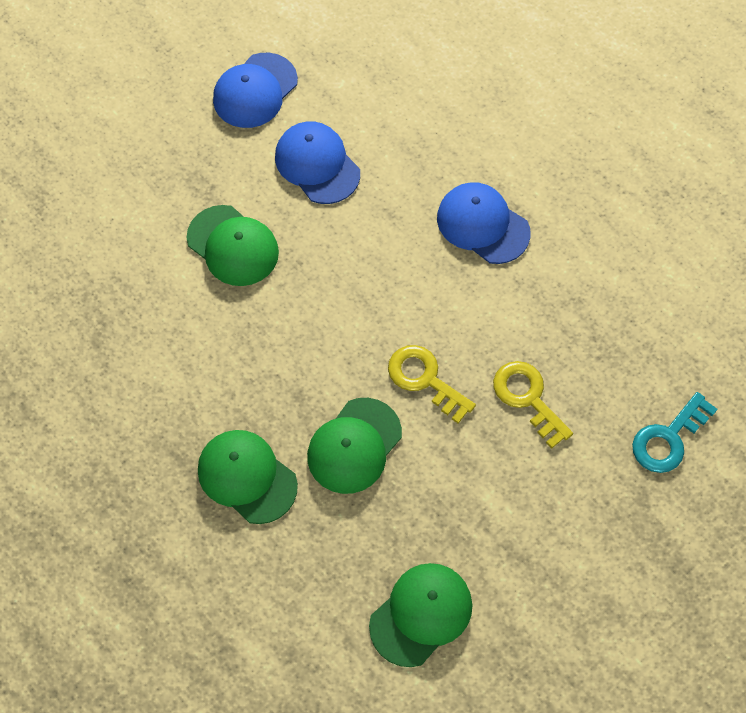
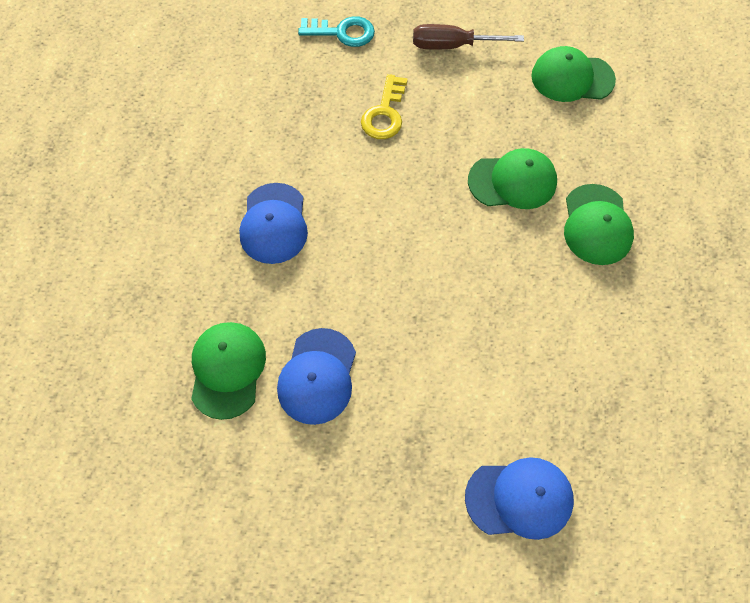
camera: 130 degrees left, 0 degrees up
green cap [187,205,279,286] -> green cap moved to [191,322,266,420]
blue cap [213,53,298,128] -> blue cap moved to [465,457,574,540]
yellow key [388,345,476,424] -> none
none -> brown screwdriver [413,24,524,50]

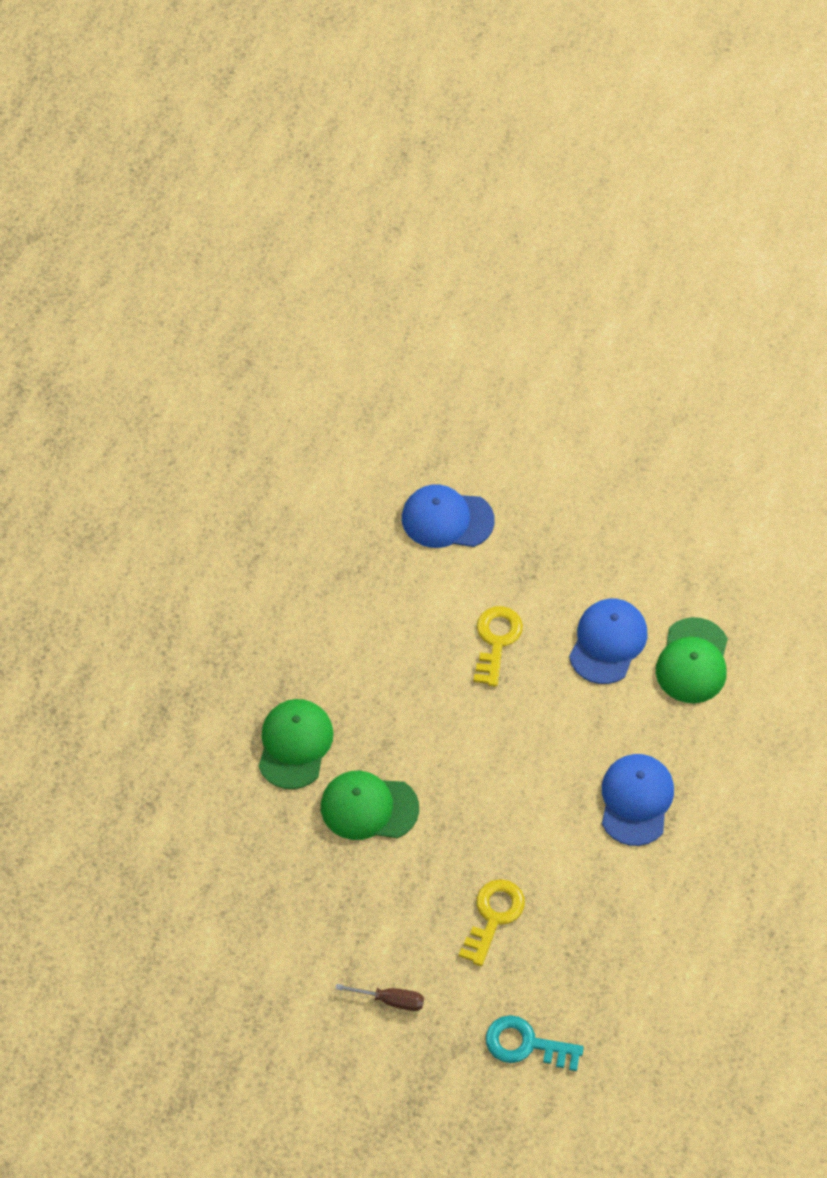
camera: 170 degrees left, 5 degrees down
brown screwdriver [413,24,524,50] -> brown screwdriver [335,984,424,1011], size x0.64
green cap [531,46,616,102] -> none
none -> yellow key [473,606,523,687]

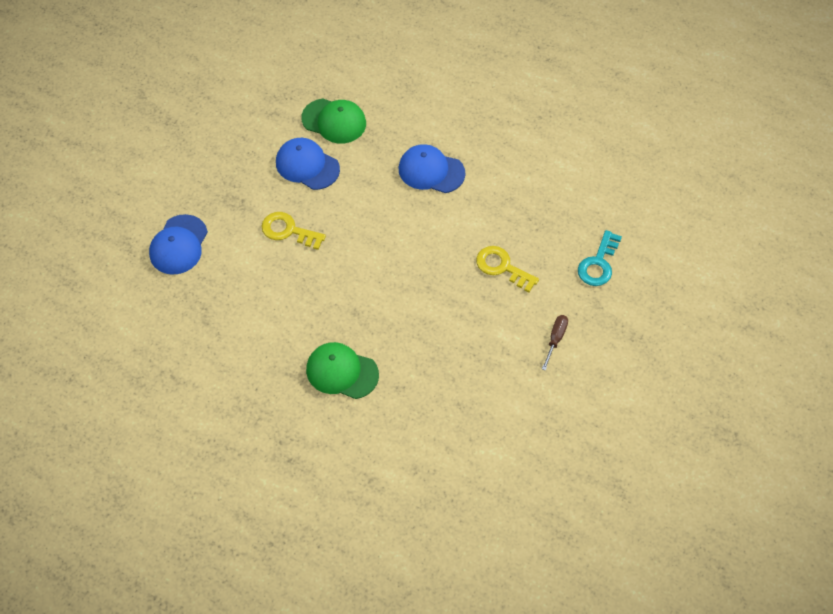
camera: 80 degrees left, 0 degrees up
green cap [321,771,419,840] -> none

